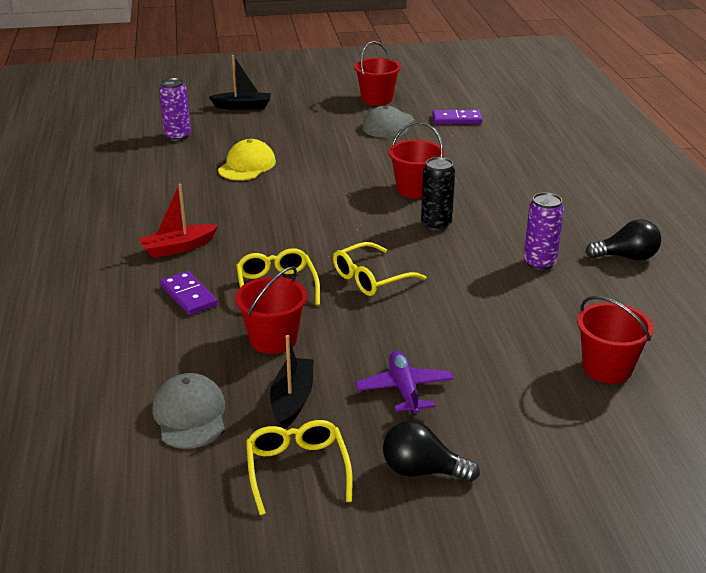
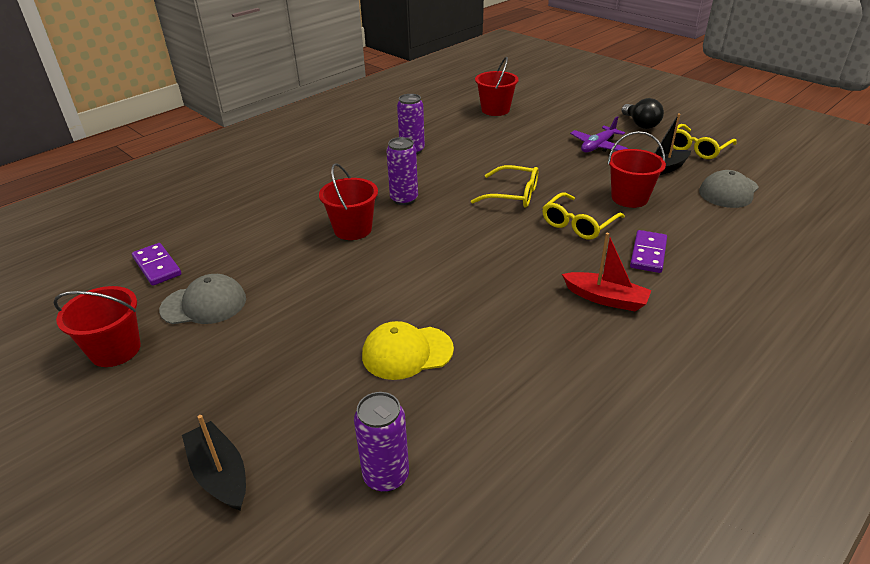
camera: 125 degrees left, 5 degrees up
black can [421,157,455,231] -> purple can [386,137,418,205]
black light bulb [586,219,661,260] -> none

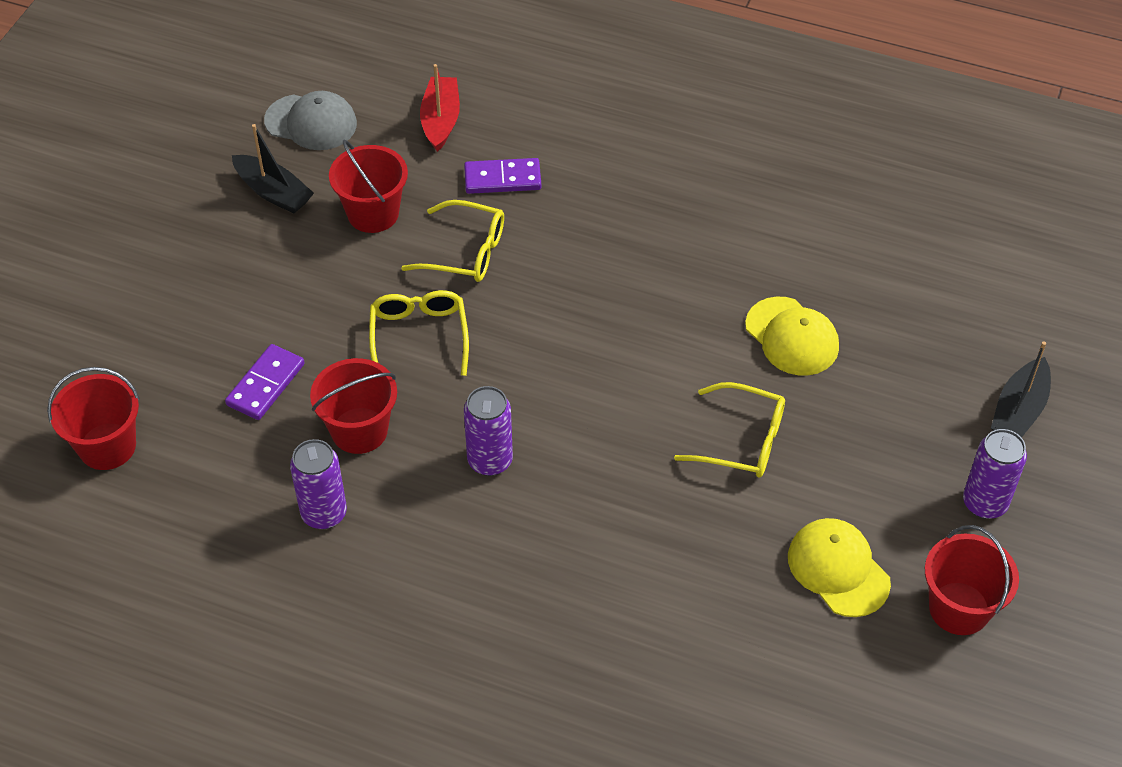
camera: 115 degrees left, 15 degrees up
purple domino [132,243,181,286] -> purple domino moved to [225,344,305,420]
grey cap [159,274,246,324] -> yellow cap [788,518,891,617]
red bucket [319,163,378,240] -> red bucket moved to [310,358,397,454]
purple can [354,392,409,492] -> purple can moved to [963,429,1027,519]
red boat [562,233,652,312] -> red boat moved to [420,64,460,152]
purple plane [570,116,628,153] -> none
black light bulb [622,98,664,129] -> none
yellow glasses [673,124,737,159] -> yellow glasses moved to [674,382,785,478]

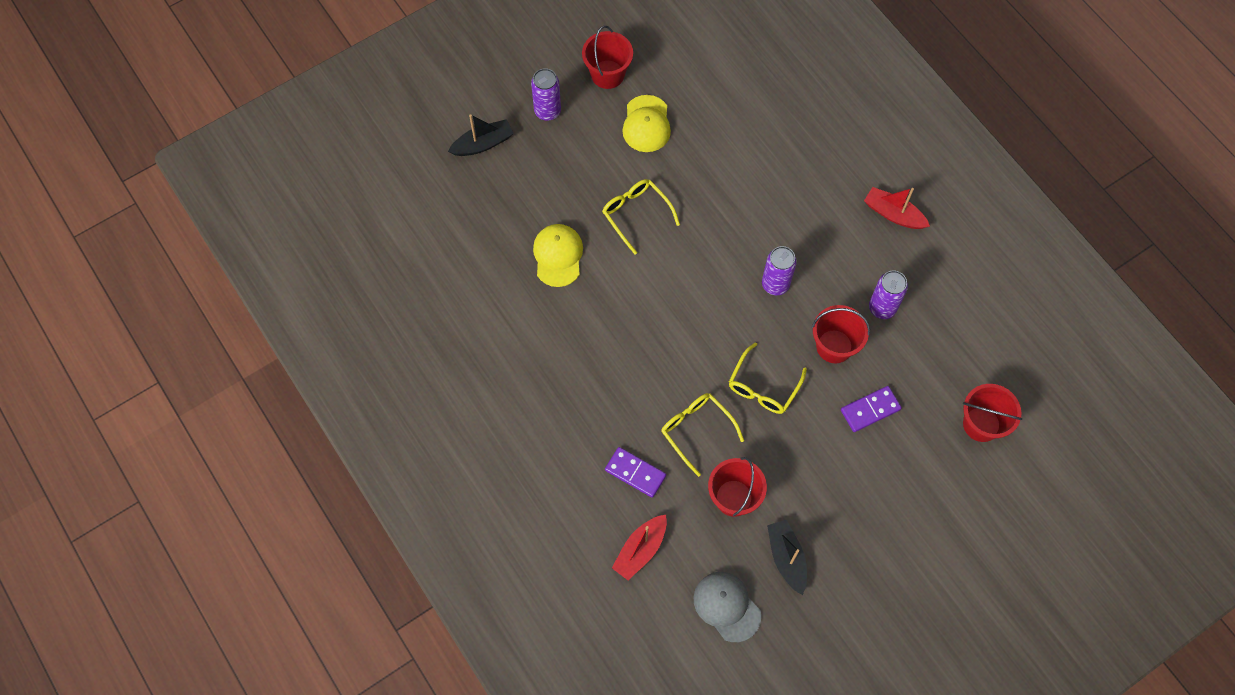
camera: 145 degrees left, 15 degrees up
none -> red boat [864,187,930,229]

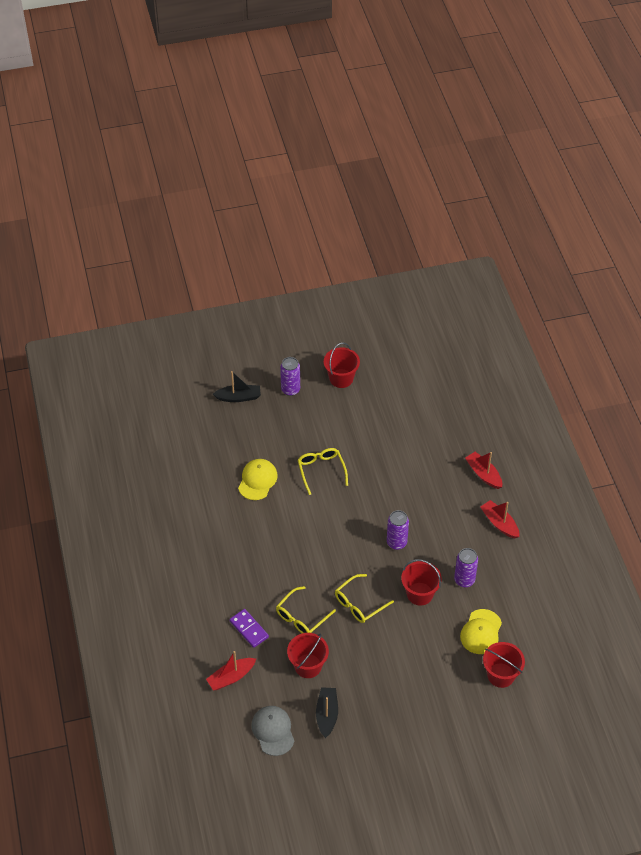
camera: 20 degrees right, 15 degrees down
yellow cap [622,95,671,152] -> yellow cap moved to [460,609,502,654]
yellow glasses [661,393,744,477] -> yellow glasses turned 120 degrees counterclockwise [276,586,336,633]
purple domino [841,386,902,432] -> none
none -> red boat [465,452,502,489]

